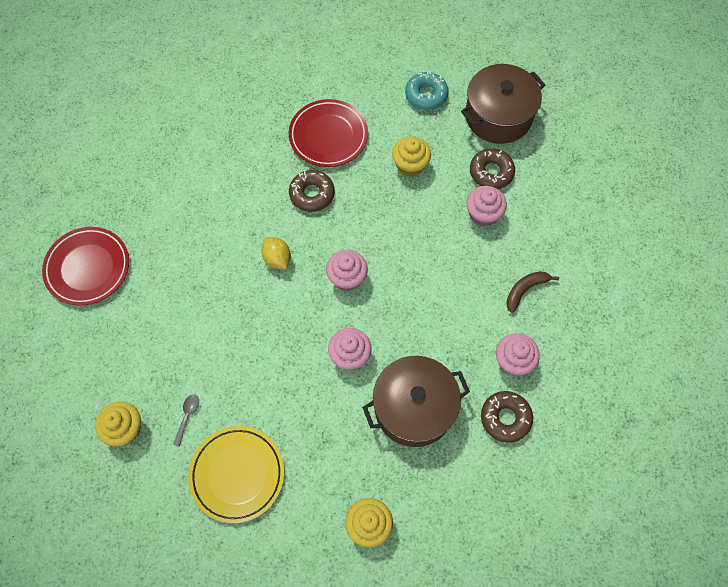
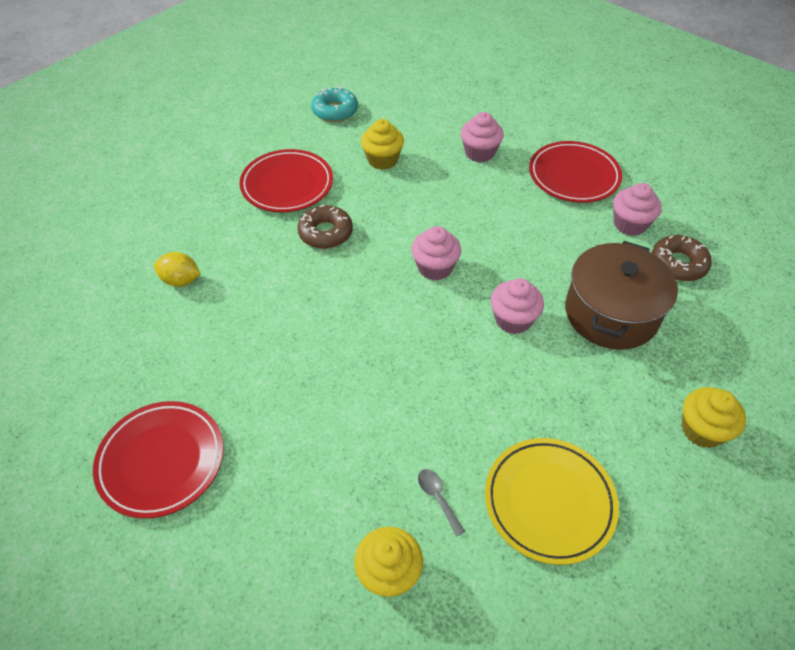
camera: 45 degrees left, 15 degrees down
yellow lemon [261,237,291,270] -> yellow lemon moved to [154,252,201,287]
brown pot [461,64,545,144] -> none
brown donut [470,148,515,189] -> none
brown banana [506,271,559,313] -> red plate [529,141,622,203]

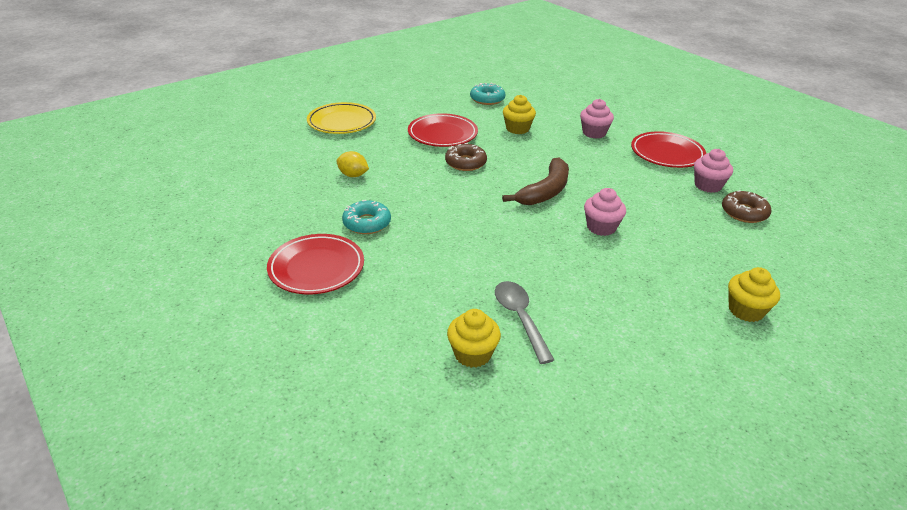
camera: 10 degrees right, 15 degrees down
pink cupcake [411,226,461,281] -> brown banana [502,158,569,205]
grey spoon [418,469,465,537] -> grey spoon [495,281,554,364], size x1.90
yellow plate [485,438,619,565] -> yellow plate moved to [307,102,376,134]
brown pot [565,241,678,350] -> none
none -> turquoise donut [342,200,391,234]

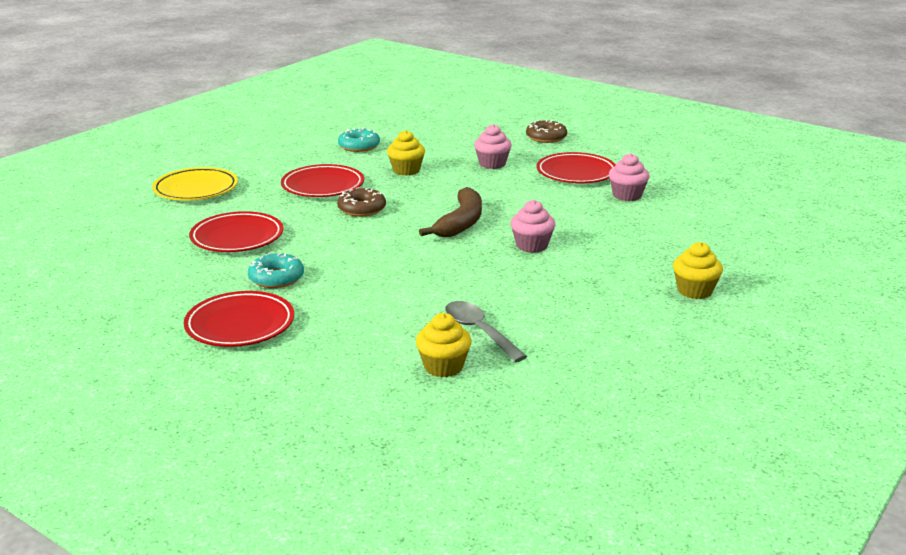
camera: 15 degrees left, 10 degrees down
yellow lemon [336,151,369,177] -> red plate [189,211,283,252]
brown donut [722,190,772,223] -> brown donut moved to [526,120,567,143]

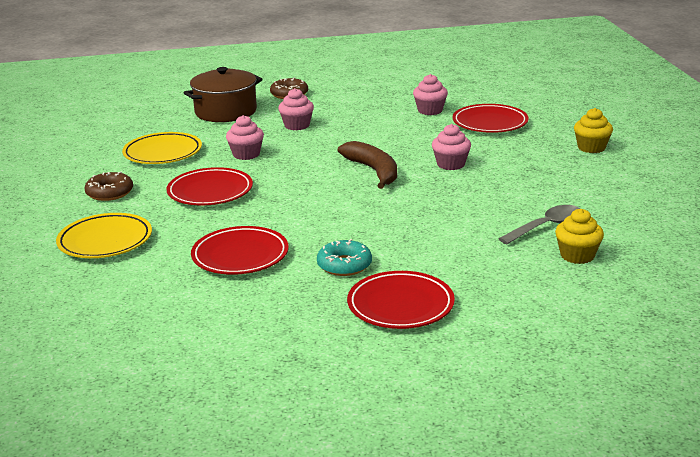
camera: 45 degrees left, 0 degrees up
brown donut [337,187,386,217] -> brown donut moved to [85,172,133,201]
turquoise donut [338,128,380,152] -> yellow plate [122,132,202,164]
yellow cupcake [387,130,425,176] -> pink cupcake [226,115,264,160]
grey spoon [445,301,527,362] -> grey spoon turned 135 degrees clockwise [498,205,580,244]
red plate [537,152,616,183] -> red plate moved to [453,104,529,133]
none -> brown pot [184,67,263,122]

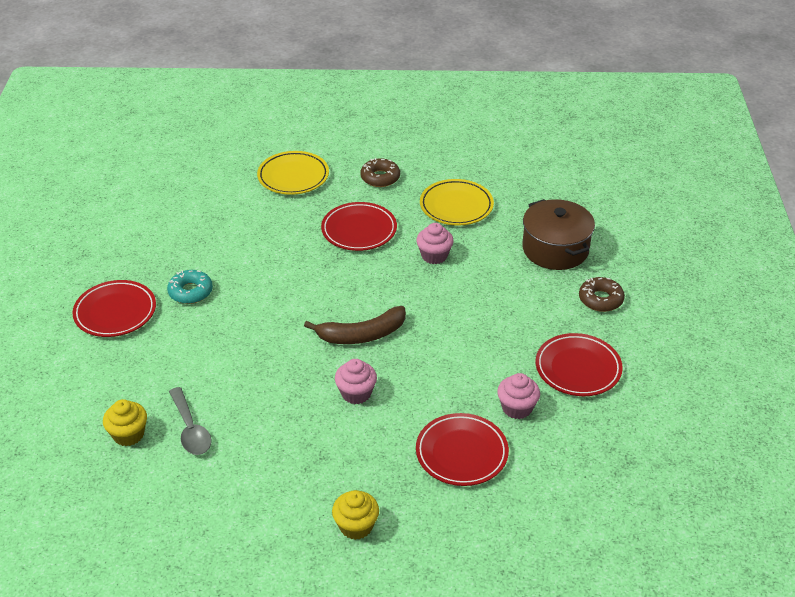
camera: 100 degrees right, 15 degrees up
red plate [191,226,289,275] -> red plate moved to [536,333,623,396]
pink cupcake [278,88,314,130] -> none

